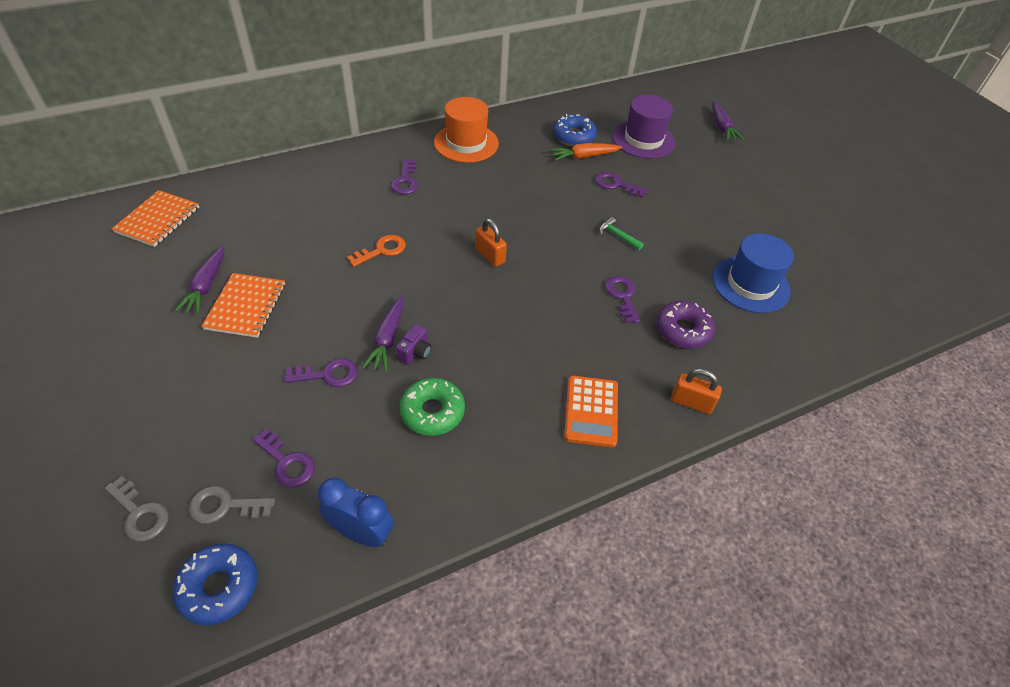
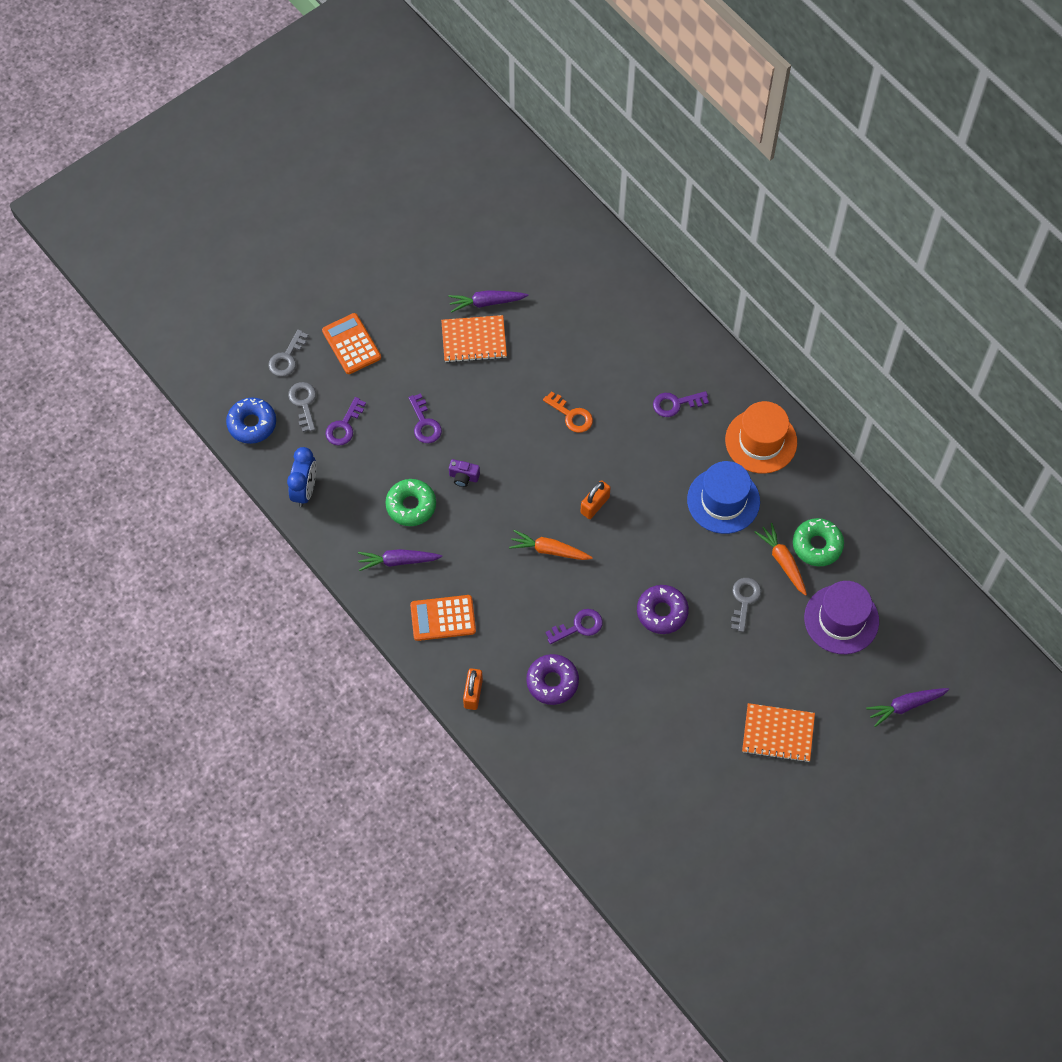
camera: 80 degrees right, 15 degrees up
orange notebook [112,190,199,247] -> orange notebook moved to [742,703,815,763]
purple carrot [362,296,404,372] -> purple carrot moved to [358,549,442,571]
blue donut [553,114,597,146] -> green donut [793,518,844,566]
purple key [595,172,648,198] -> grey key [731,578,761,632]
green hammer [599,217,644,250] -> purple donut [637,585,689,634]
blue hat [712,233,794,313] -> blue hat moved to [687,461,760,534]
none -> orange calculator [322,313,381,374]
none -> orange carrot [509,530,593,560]

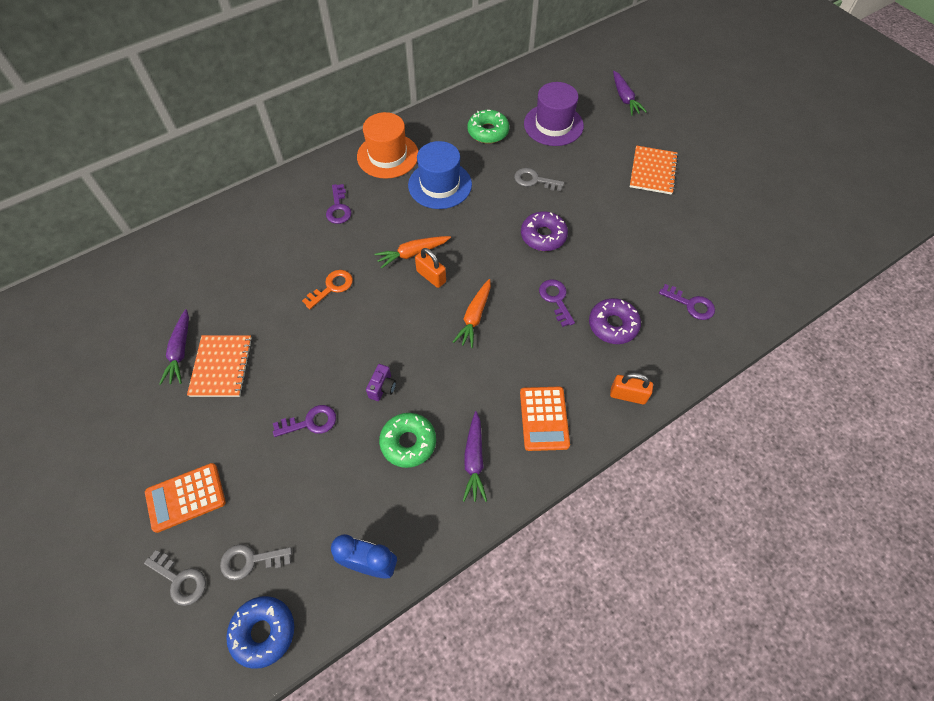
camera: 85 degrees left, 5 degrees down
purple key [325,397,366,446] -> purple key moved to [659,284,715,320]
orange carrot [755,523,807,596] -> orange carrot moved to [374,236,451,269]

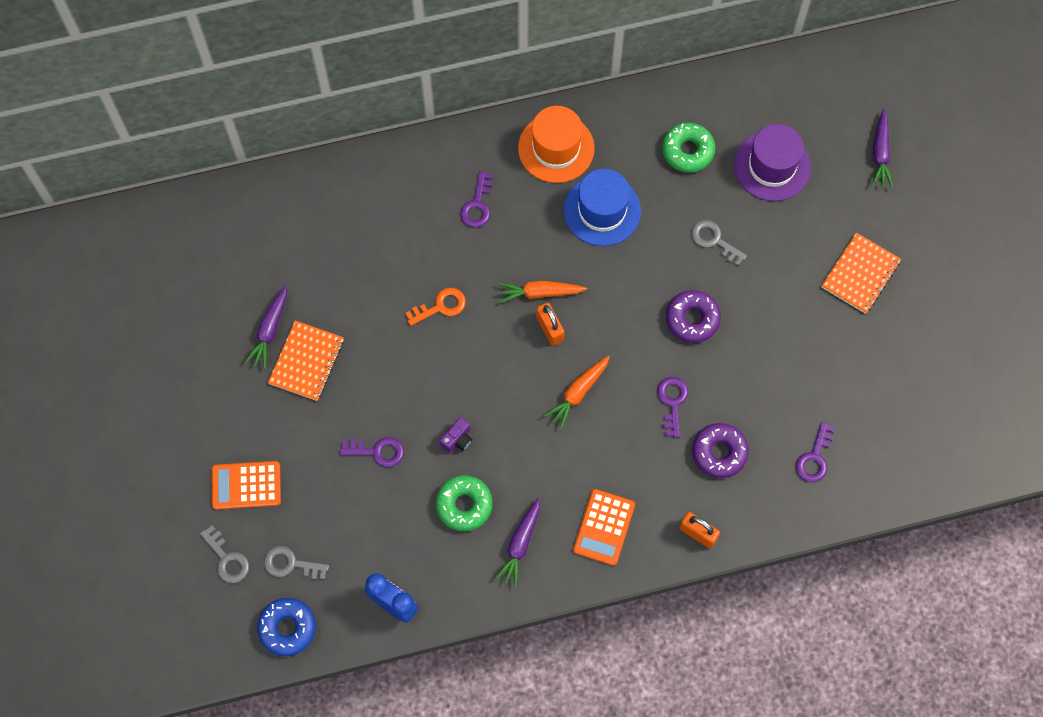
camera: 20 degrees right, 10 degrees up
purple key [659,284,715,320] -> purple key turned 60 degrees clockwise [796,422,835,483]

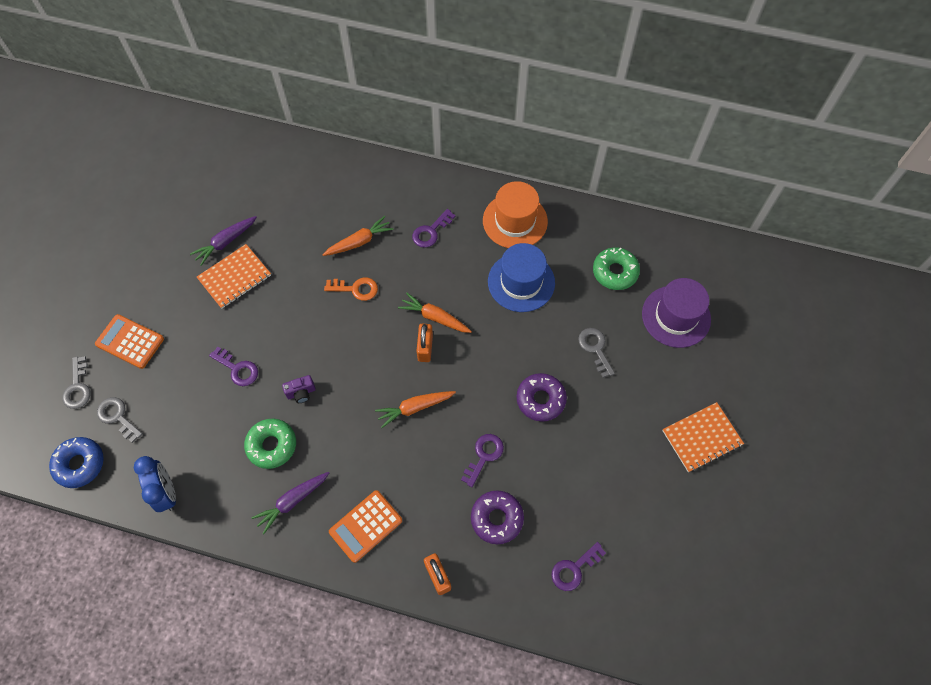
camera: 30 degrees right, 5 degrees down
purple carrot [872,109,894,188] -> none
none -> orange carrot [323,216,394,256]

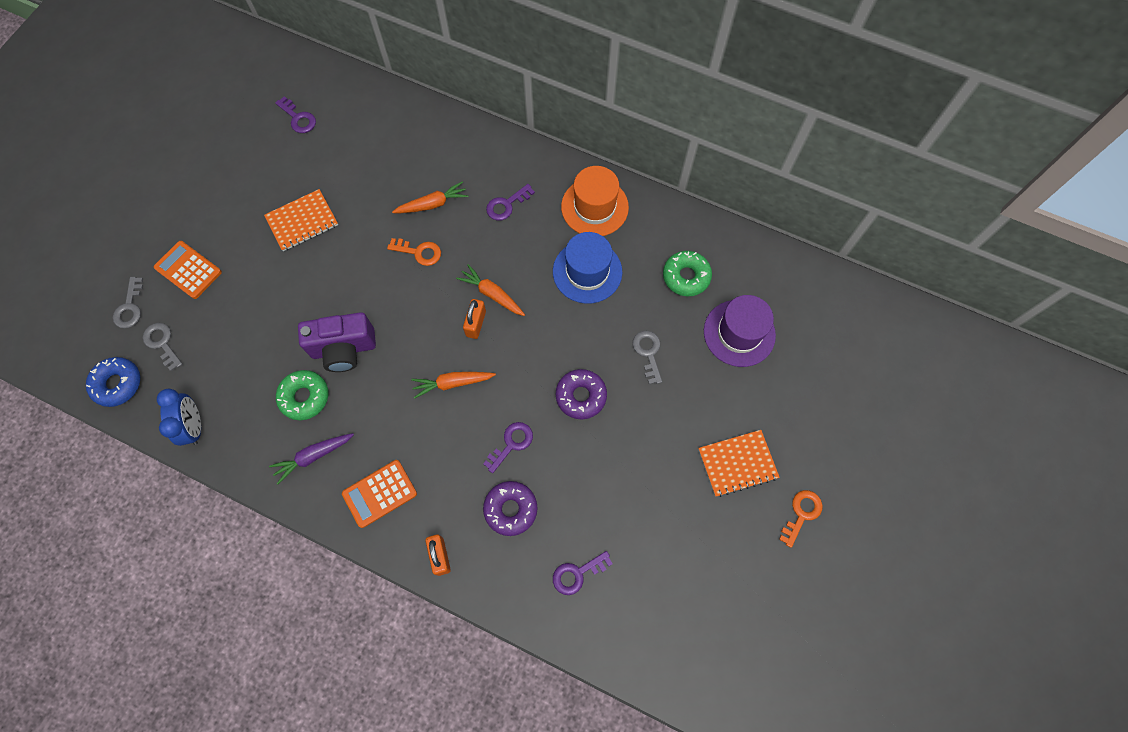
camera: 10 degrees right, 5 degrees up
purple carrot [190,216,257,266] -> none
purple key [209,347,258,386] -> purple key moved to [275,96,316,133]
purple camera [282,375,316,403] -> purple camera [298,312,376,372], size x2.20
none -> orange key [779,490,823,548]

